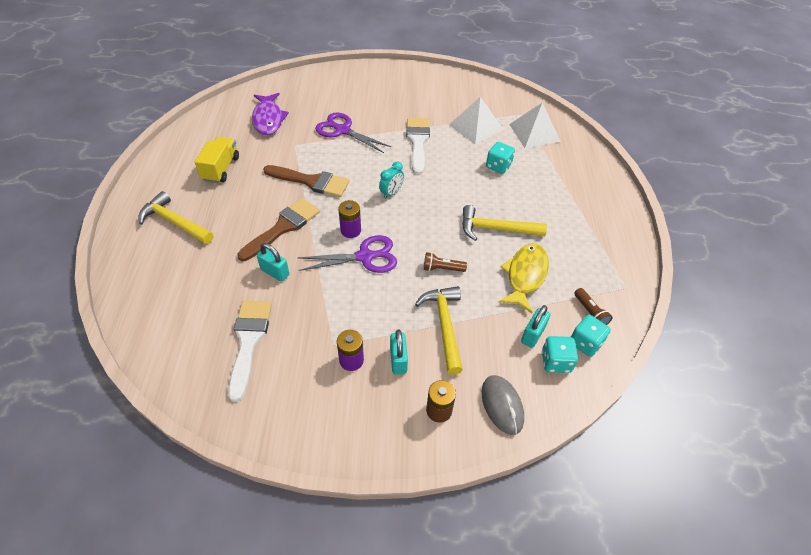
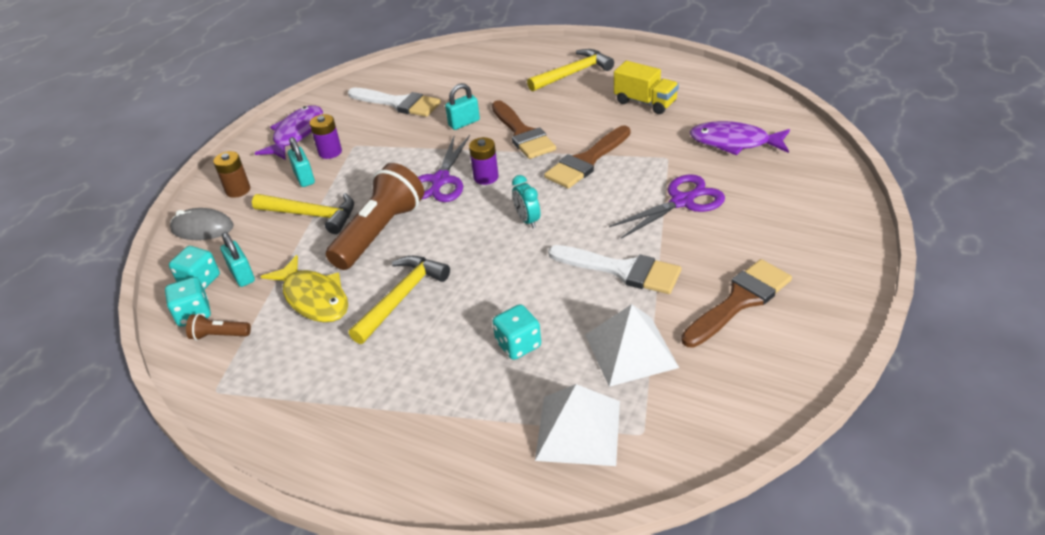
camera: 120 degrees right, 10 degrees down
turquoise padlock [390,330,408,375] -> turquoise padlock turned 45 degrees clockwise [288,137,315,187]
brown flashlight [424,252,467,272] -> brown flashlight [326,163,424,270], size x2.26
none -> purple fish [255,105,323,160]
none -> brown brush [681,259,792,348]

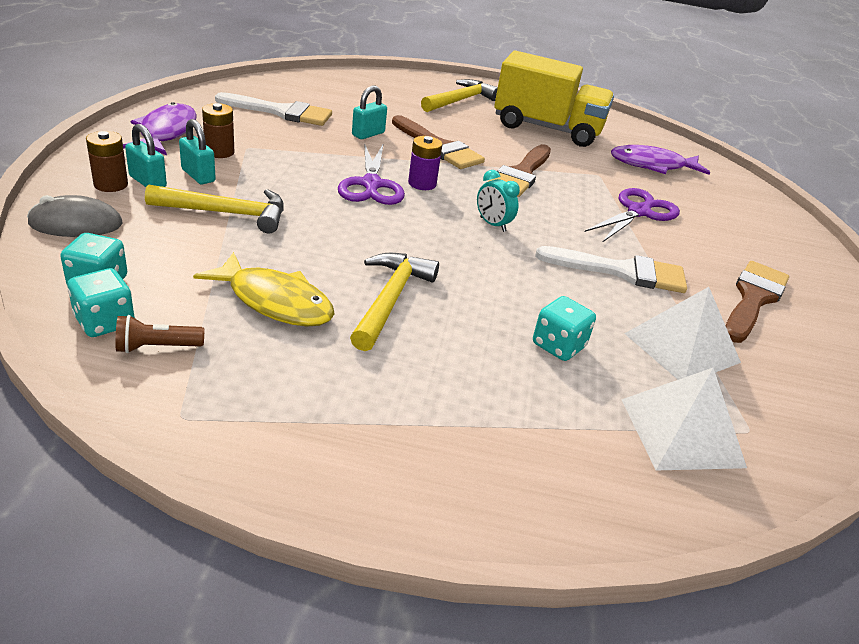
camera: 25 degrees left, 5 degrees down
turquoise padlock [220,232,255,287] -> turquoise padlock moved to [125,124,167,187]
purple battery [310,114,342,159] -> brown battery [202,103,234,158]
brown flashlight [326,163,424,270] -> none
yellow truck [614,61,679,114] -> yellow truck [494,51,614,147], size x1.76

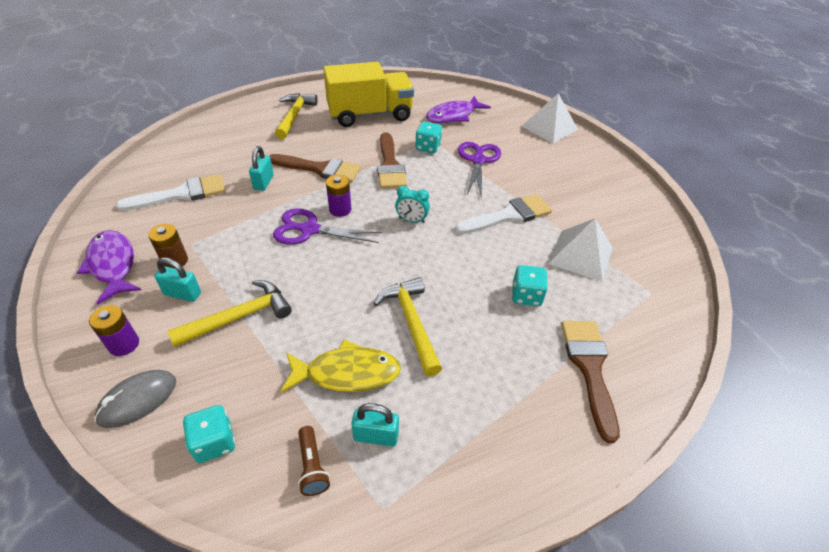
camera: 30 degrees left, 10 degrees up
turquoise dice [67,268,135,337] -> turquoise dice moved to [415,122,442,153]
brown battery [86,131,128,192] -> purple battery [89,305,139,356]
brown flashlight [115,315,204,353] -> brown flashlight turned 60 degrees counterclockwise [298,426,330,496]
turquoise padlock [125,124,167,187] -> turquoise padlock moved to [351,403,399,447]
purple scissors [338,143,405,205] -> purple scissors turned 135 degrees clockwise [273,208,382,244]
white pyramid [621,368,747,470] -> white pyramid moved to [522,93,578,144]
brown brush [726,261,789,343] -> brown brush moved to [561,321,620,443]

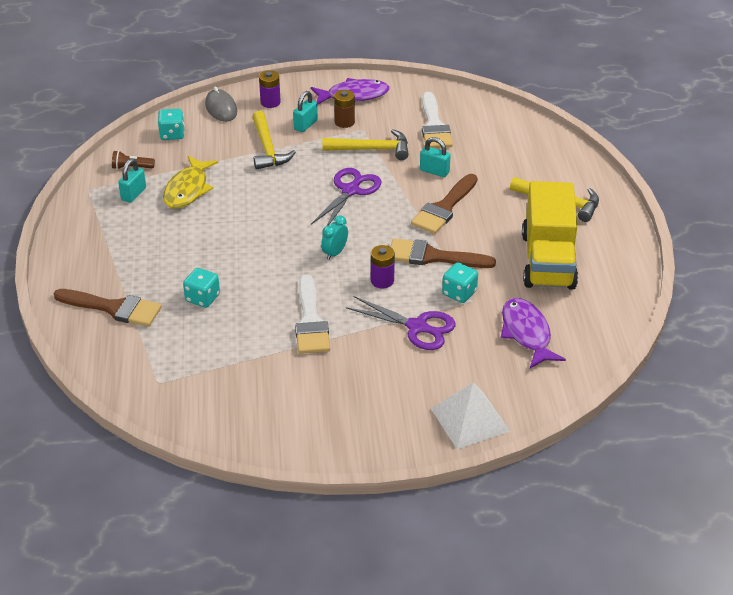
camera: 110 degrees right, 5 degrees down
purple battery [326,175,351,217] -> purple battery moved to [371,245,395,288]
yellow hammer [374,277,442,376] -> yellow hammer moved to [322,129,409,160]
white pyramid [548,219,613,282] -> none

